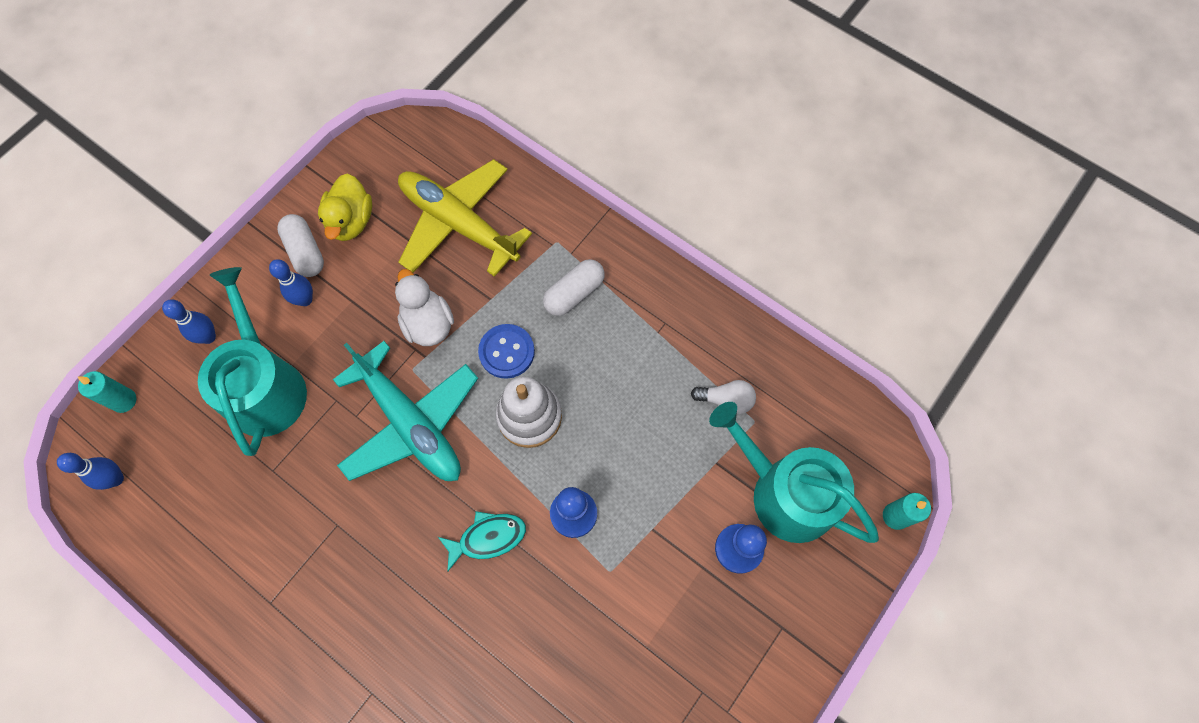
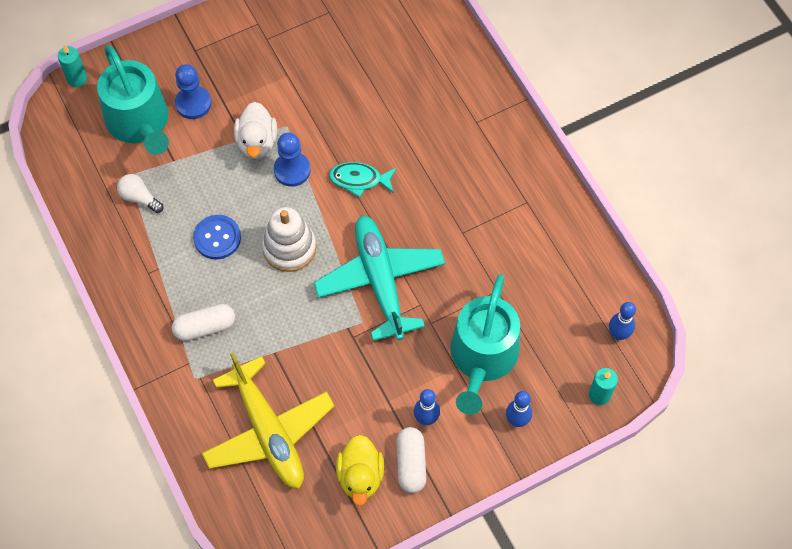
camera: 155 degrees left, 5 degrees down
yellow duck [318,174,372,241] -> yellow duck turned 150 degrees clockwise [336,435,384,506]
white duck [395,269,454,346] -> white duck moved to [234,102,277,159]
blue button [478,324,535,379] -> blue button moved to [193,215,241,260]

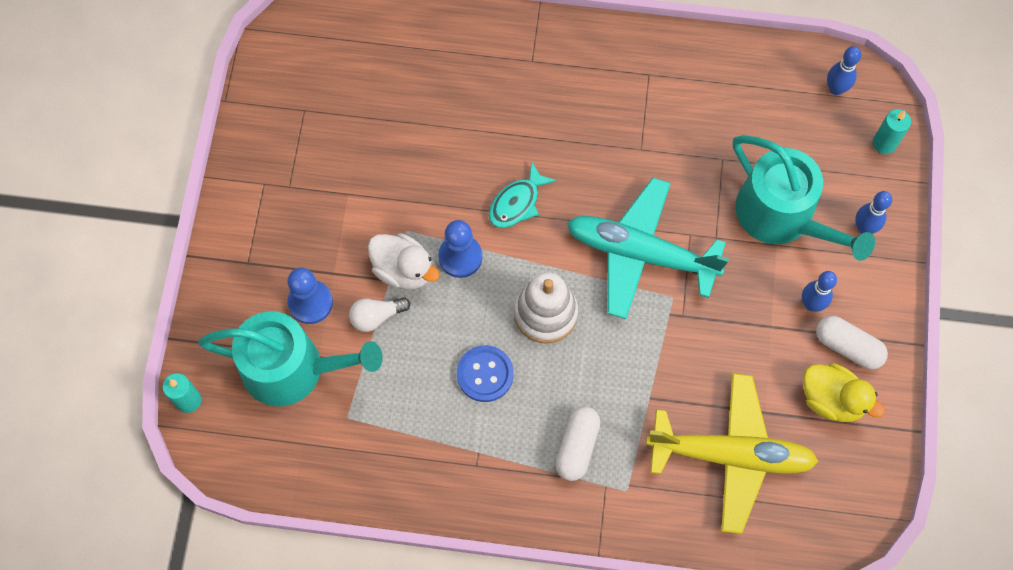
camera: 55 degrees left, 5 degrees up
white light bulb [117,174,163,213] -> white light bulb moved to [349,297,410,332]

